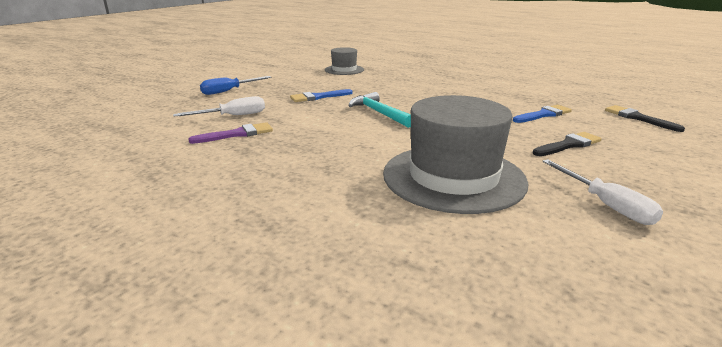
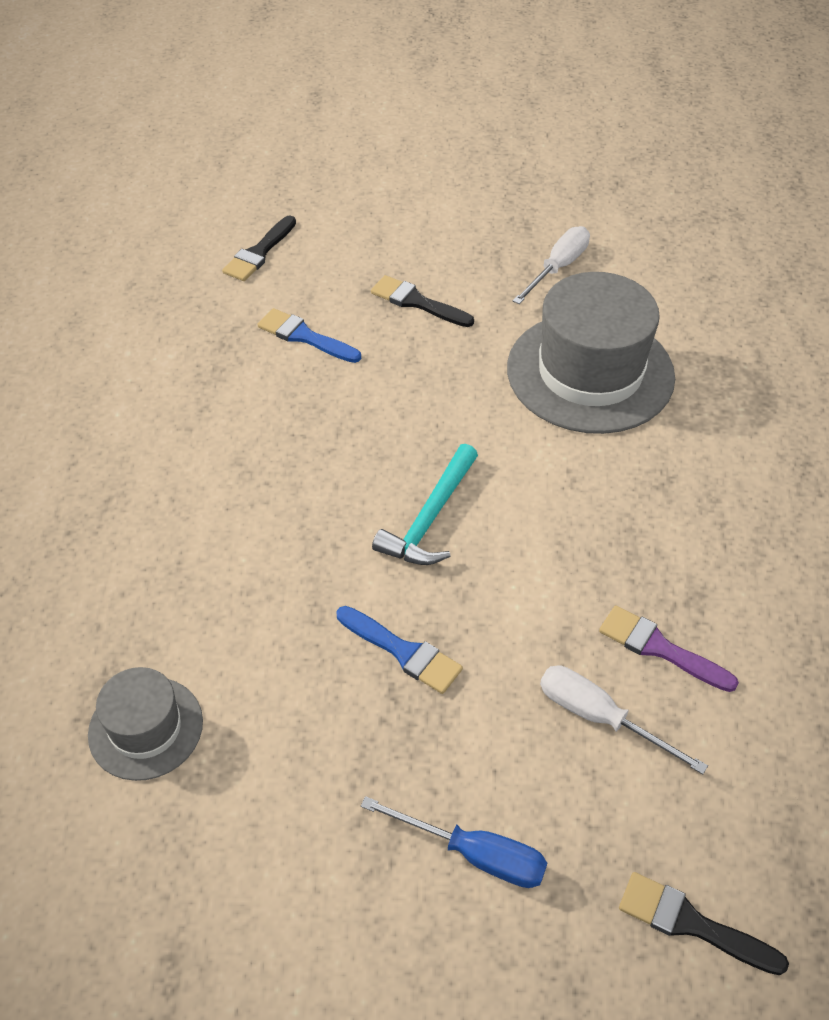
camera: 120 degrees left, 25 degrees up
none -> black brush [619,872,789,975]

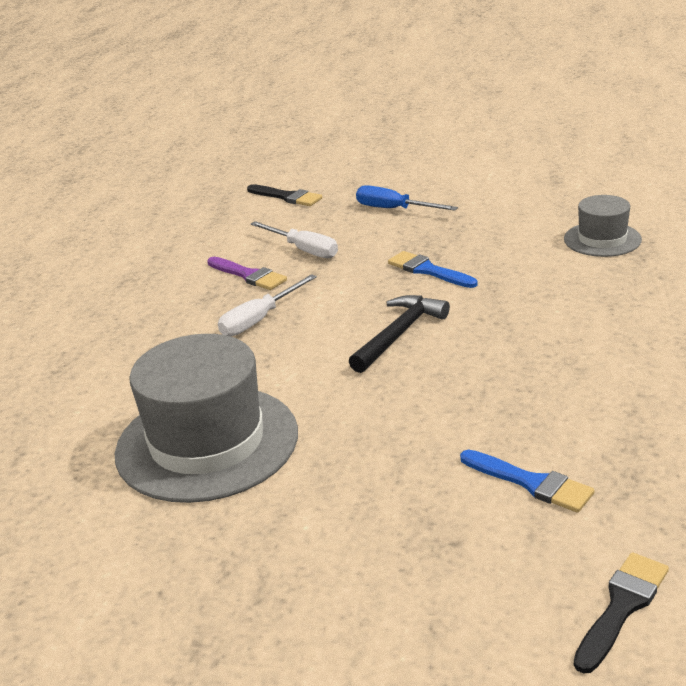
camera: 170 degrees left, 20 degrees down
black brush [371,275,474,327] -> none
turquoise hammer [372,444,478,565] -> black hammer [349,295,450,373]
white screwdriver [513,226,590,304] -> white screwdriver moved to [218,274,317,337]

